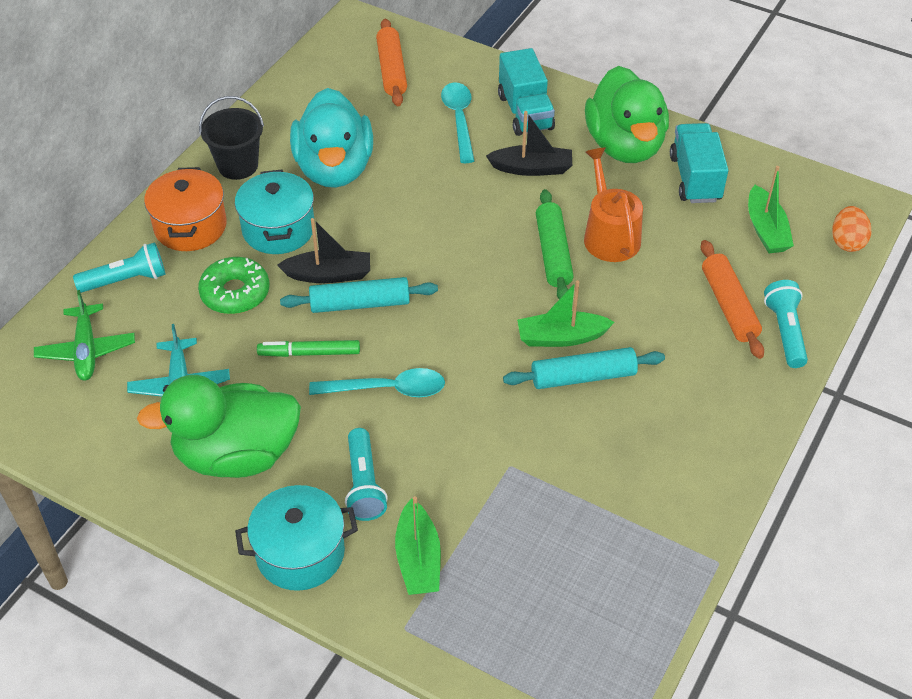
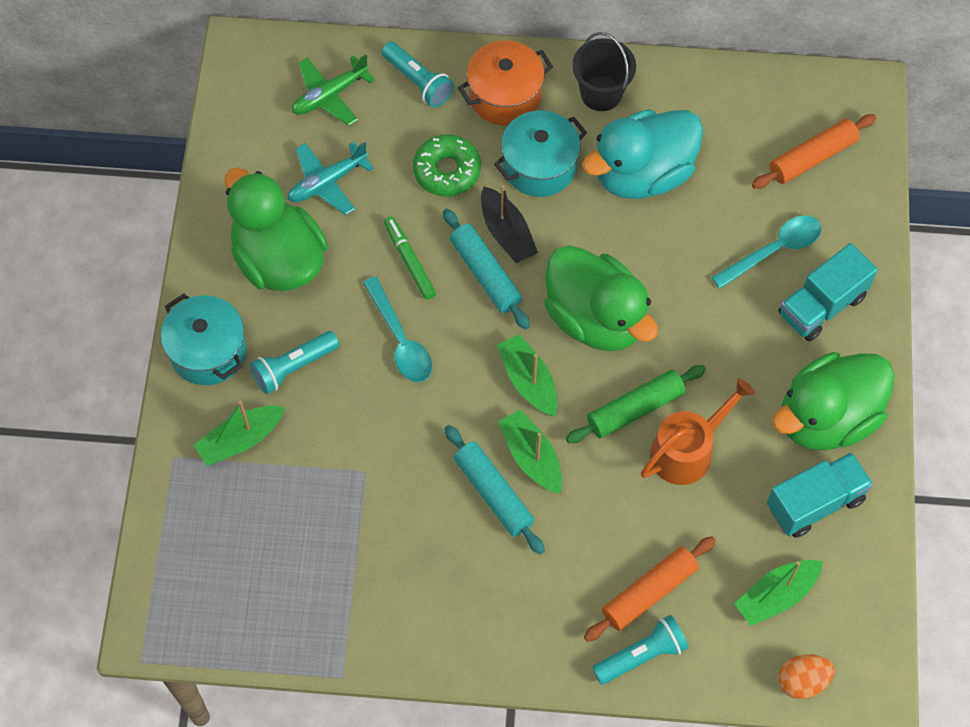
camera: 65 degrees right, 15 degrees up
black boat [486,111,572,176] -> none
none -> green boat [497,334,557,416]
none -> green duck [544,245,658,351]

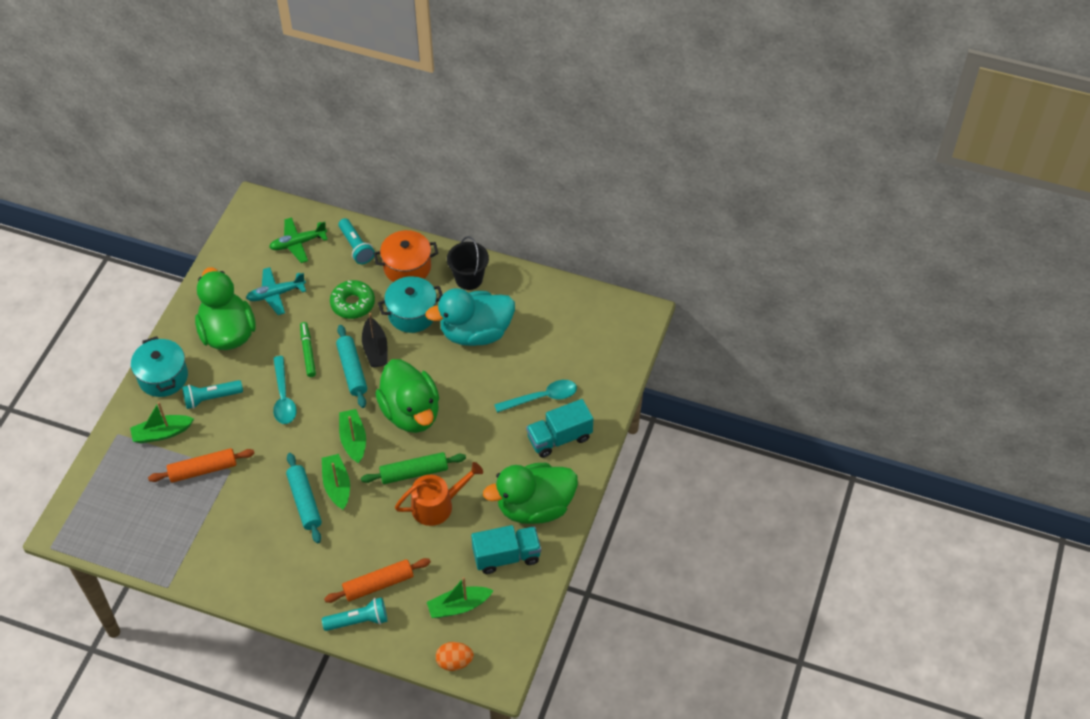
camera: 15 degrees right, 10 degrees down
orange rolling pin [752,114,876,189] -> orange rolling pin moved to [148,448,255,483]

